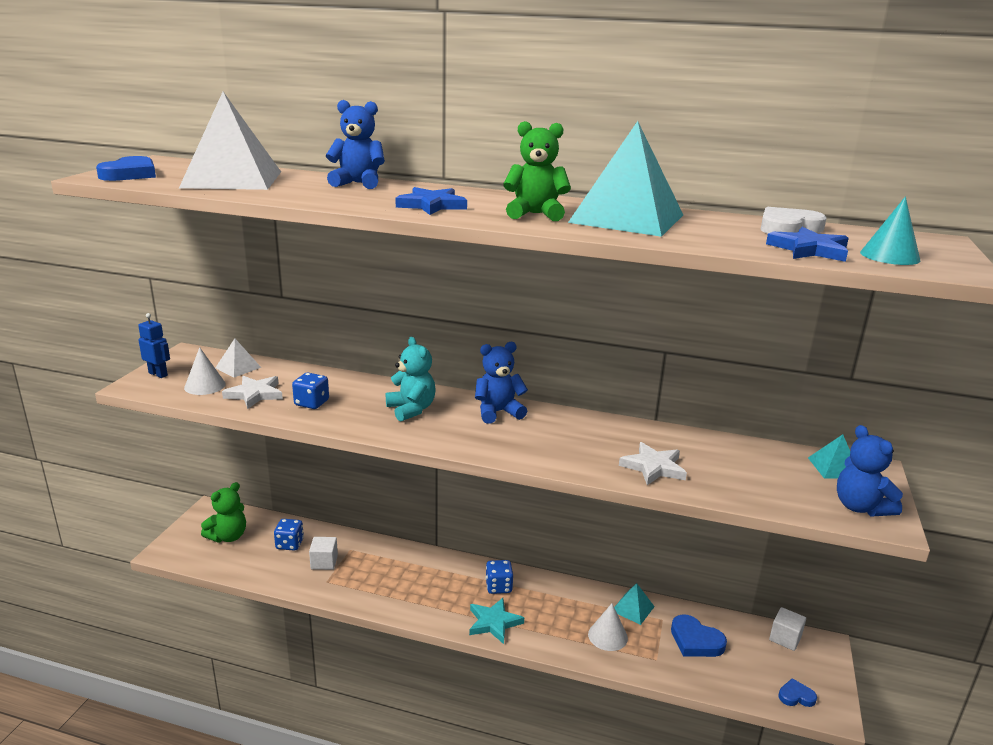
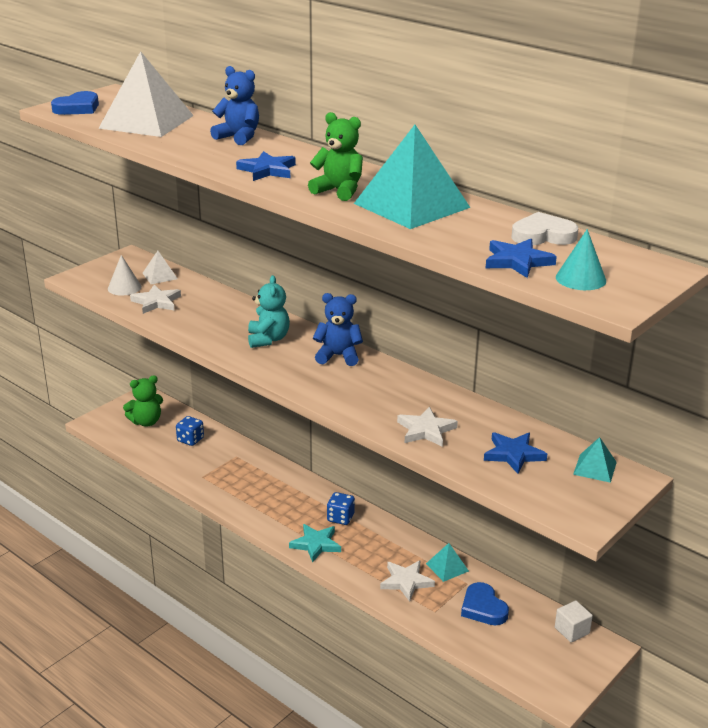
camera: 25 degrees right, 5 degrees up
blue robot [138,313,170,378] -> none
blue dice [292,373,329,409] -> none
white cube [309,537,338,570] -> none
white cone [588,603,628,651] -> white star [380,560,435,602]
blue heart [778,678,817,707] -> none
blue teddy bear [837,425,903,516] -> none
none -> blue star [484,432,547,474]

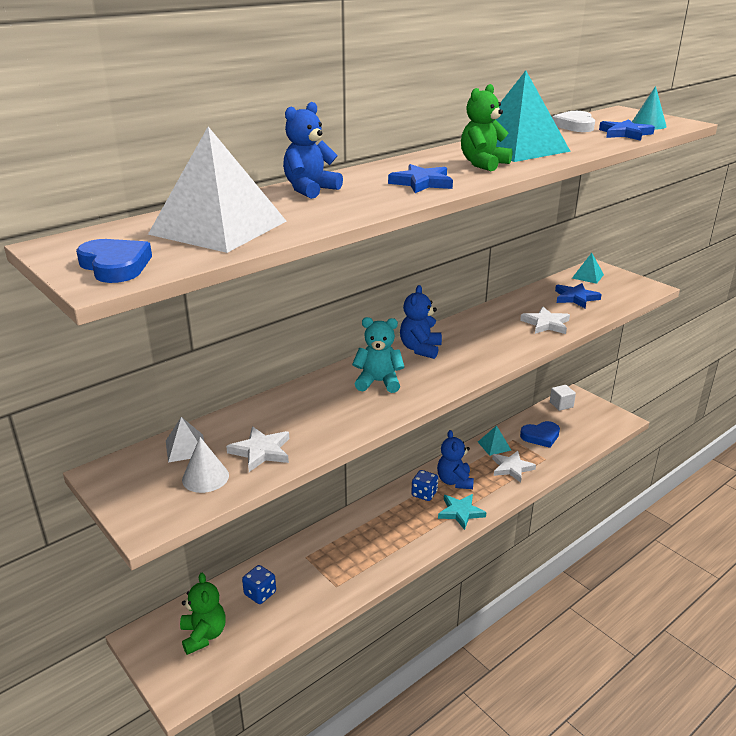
camera: 80 degrees left, 0 degrees up
none -> blue teddy bear [437,430,474,489]

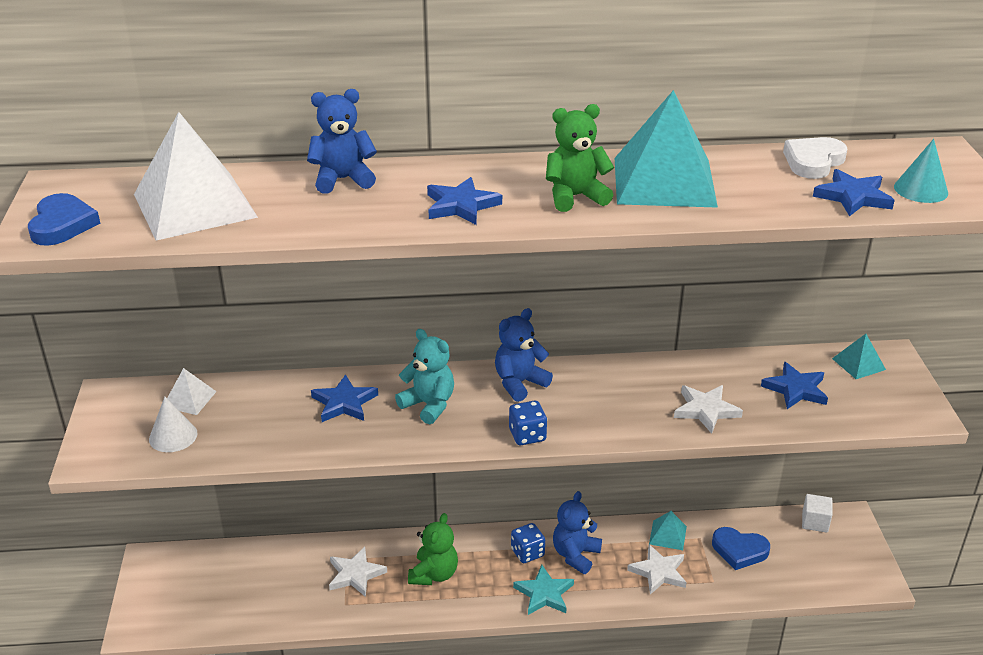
camera: 35 degrees right, 5 degrees up
green teddy bear [180,573,226,655] -> green teddy bear moved to [408,513,458,585]
white star [226,426,289,472] -> white star moved to [329,547,387,597]
blue dice [242,565,276,604] -> blue dice moved to [509,401,547,445]
none -> blue star [311,374,378,422]

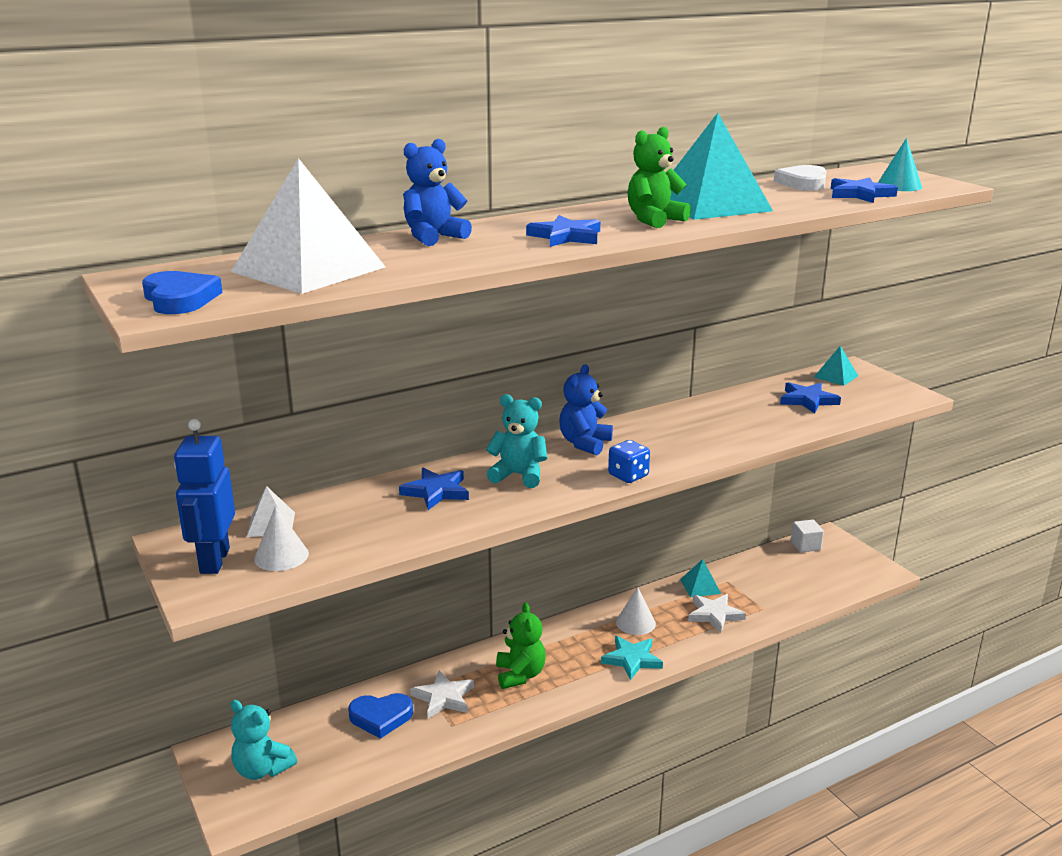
camera: 25 degrees left, 10 degrees down
blue dice [511,523,545,563] -> none
blue teddy bear [553,491,602,574] -> white cone [616,587,656,635]
white star [674,385,743,434] -> none
blue heart [712,527,770,570] -> blue heart moved to [348,693,413,739]
none -> blue robot [174,419,235,574]
none -> turquoise teddy bear [231,700,297,780]

